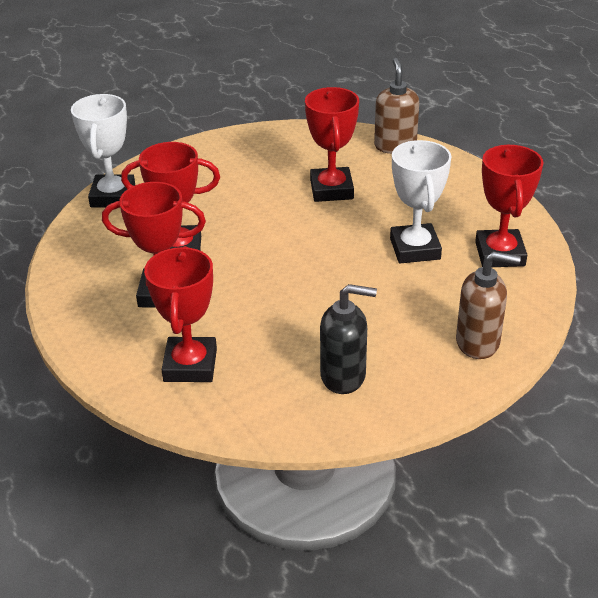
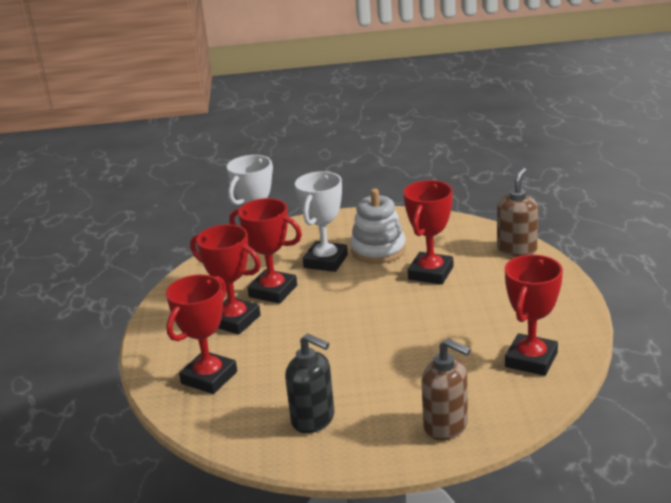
camera: 30 degrees right, 10 degrees down
white trophy [390,140,452,264] -> white trophy moved to [295,171,348,272]
none -> white stacking toy [350,189,406,264]

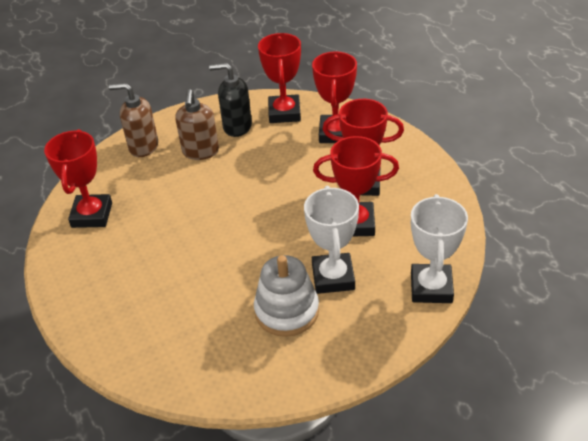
camera: 155 degrees right, 15 degrees up
red trophy [404,180,453,285] -> red trophy moved to [258,33,301,123]
brown soap dispenser [497,168,538,257] -> brown soap dispenser moved to [175,89,219,160]

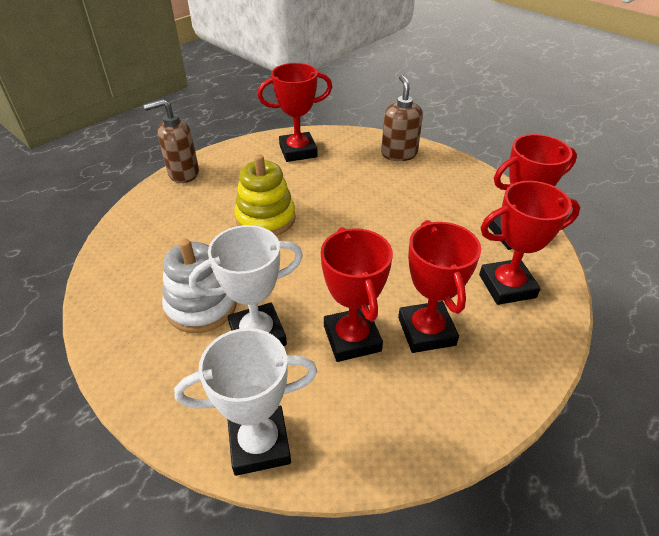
camera: 70 degrees right, 0 degrees up
brown soap dispenser [175,89,219,160] -> brown soap dispenser moved to [143,99,199,183]
black soap dispenser [209,63,252,137] -> none
none -> yellow stacking toy [234,154,296,236]

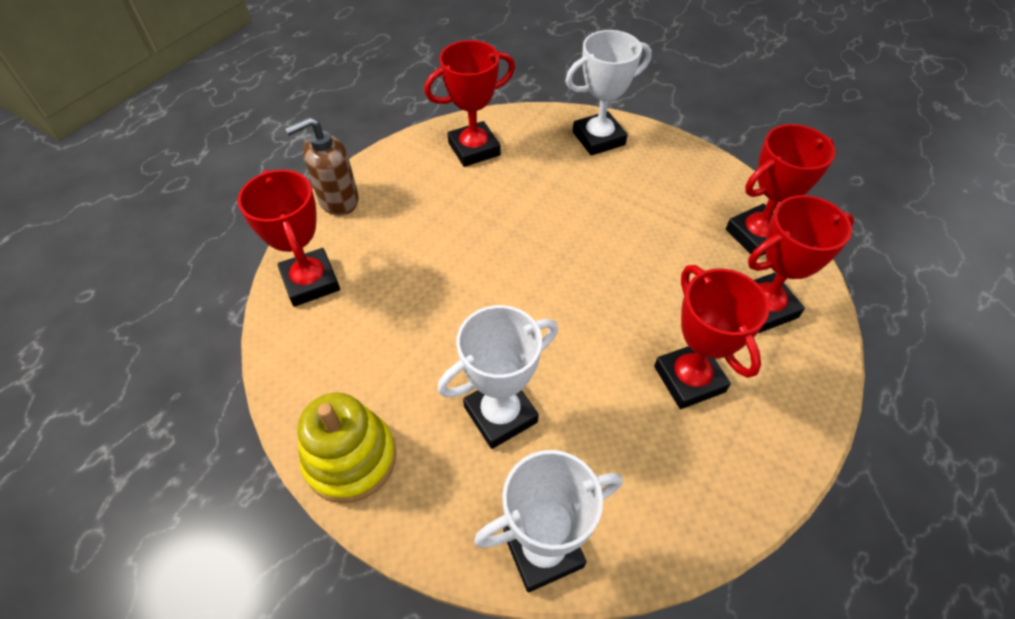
camera: 10 degrees left, 10 degrees up
white stacking toy [162,239,237,333] -> none
yellow stacking toy [234,154,296,236] -> yellow stacking toy moved to [297,393,396,503]
red trophy [321,227,393,362] -> red trophy moved to [237,170,340,307]
brown soap dispenser [381,75,423,161] -> white trophy [565,30,652,156]

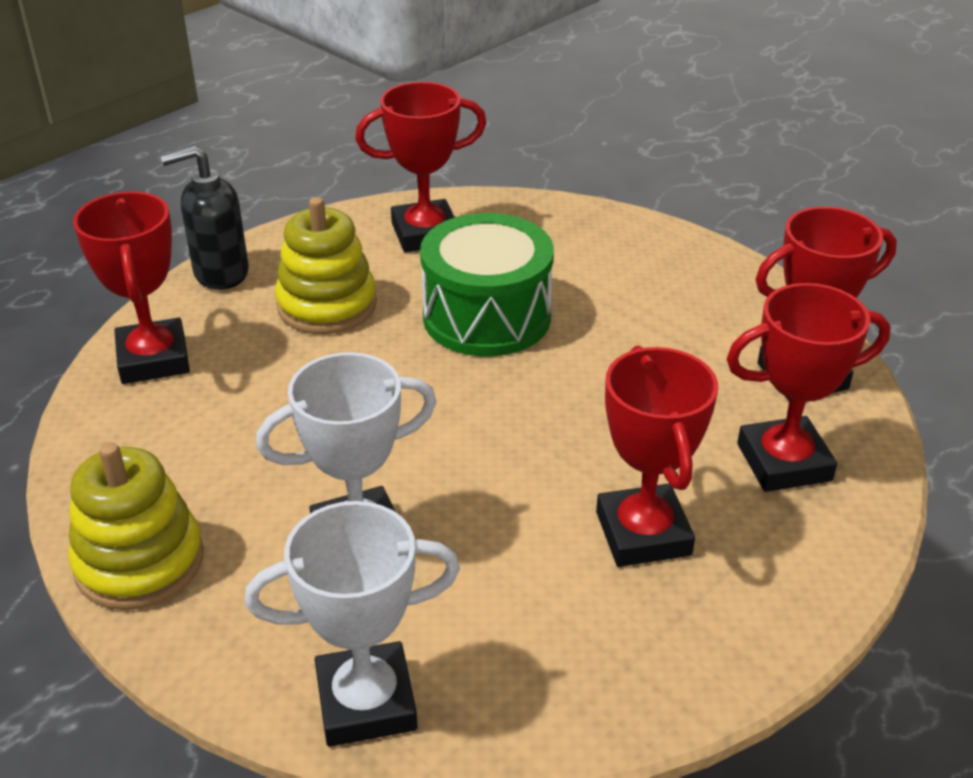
camera: 10 degrees right, 15 degrees down
brown soap dispenser [285,117,359,216] -> black soap dispenser [161,146,249,290]
white trophy [565,30,652,156] -> none
none -> yellow stacking toy [275,197,377,334]
none -> green drum [420,213,554,357]

